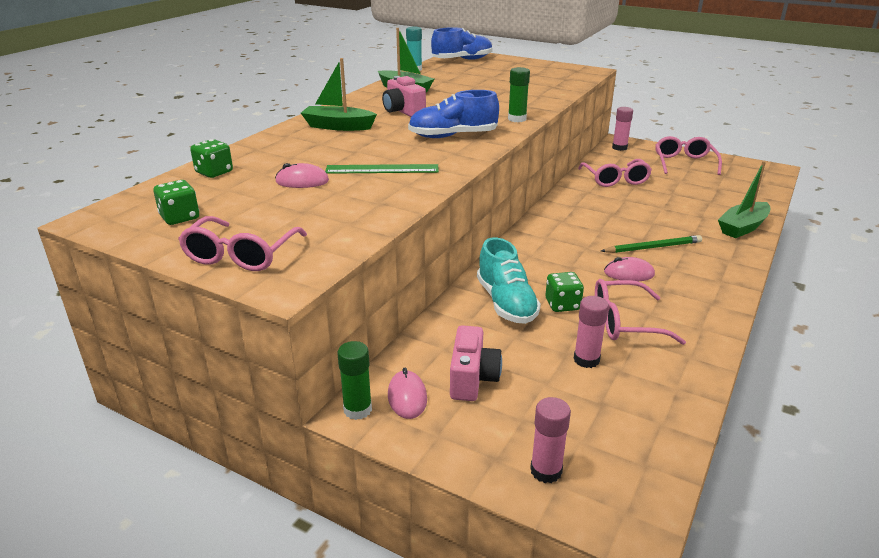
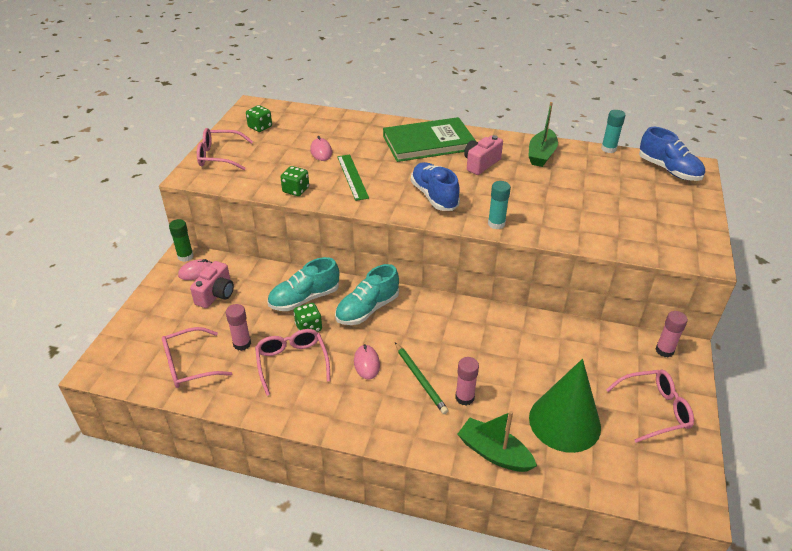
camera: 75 degrees right, 10 degrees up
green dice [190,139,233,178] -> green dice moved to [281,166,309,196]
green boat [301,58,377,131] -> green book [383,117,476,162]
pink camera [450,325,502,401] -> pink camera turned 60 degrees counterclockwise [190,261,234,308]
green glue stick [508,67,530,122] -> turquoise glue stick [488,181,511,229]
pink glue stick [530,397,571,483] -> pink glue stick moved to [455,357,479,405]
pink glasses [578,159,652,187] -> pink glasses moved to [162,327,232,388]
none -> turquoise shoe [335,264,399,325]
none -> green cone [529,359,601,453]

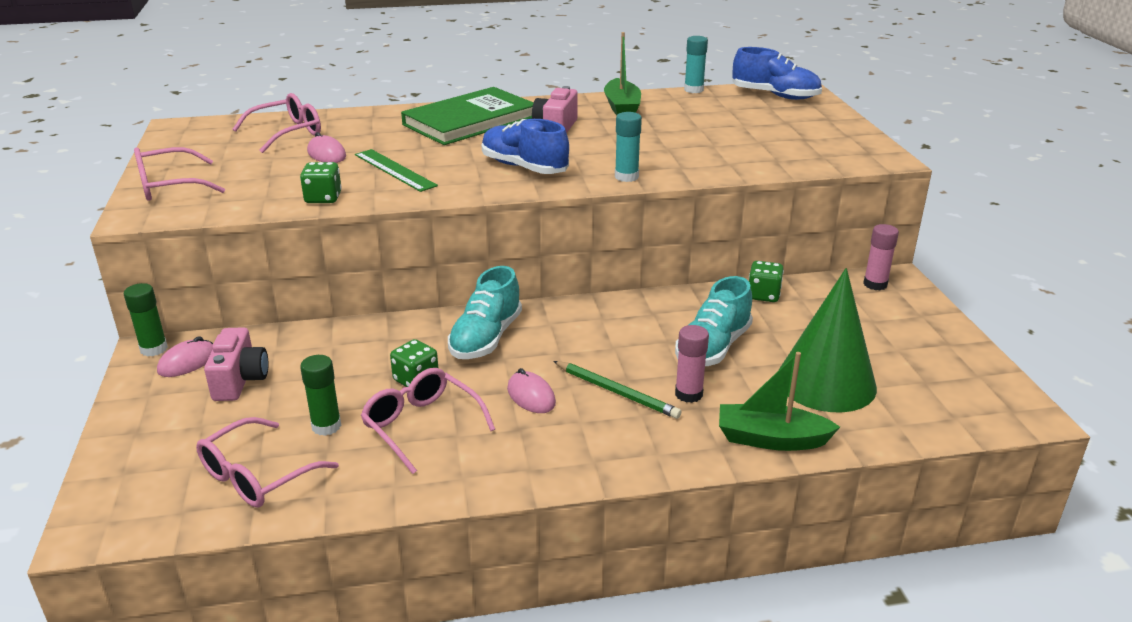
camera: 25 degrees left, 10 degrees down
pink glue stick [226,304,251,351] -> green glue stick [300,355,341,436]
green dice [246,105,272,132] -> green dice moved to [749,261,784,302]
turquoise shoe [268,257,339,311] -> turquoise shoe moved to [675,276,753,366]
pink glasses [606,370,694,443] -> pink glasses moved to [232,93,321,153]

